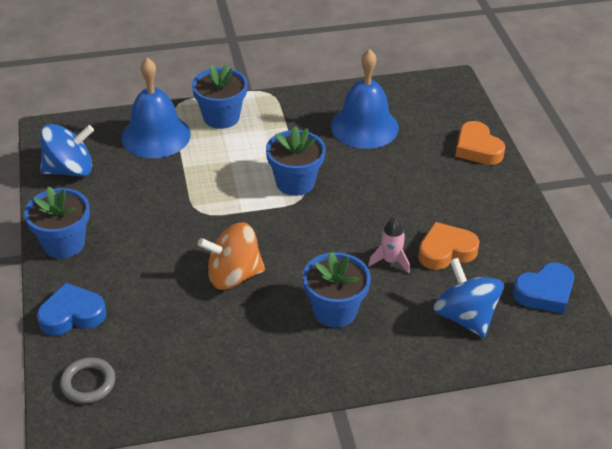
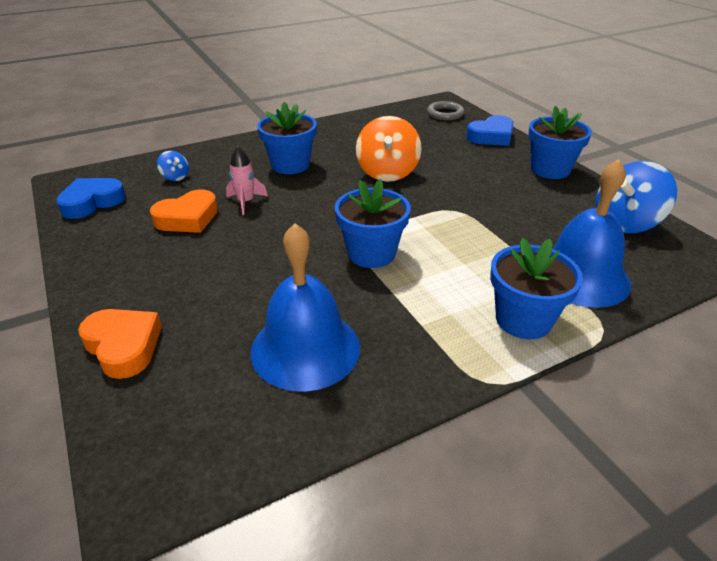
camera: 165 degrees right, 5 degrees down
orange spinning top [198,222,265,290] -> orange spinning top turned 120 degrees clockwise [356,116,422,182]
blue spinning top [433,258,504,338] -> blue spinning top [157,151,189,181], size x0.48

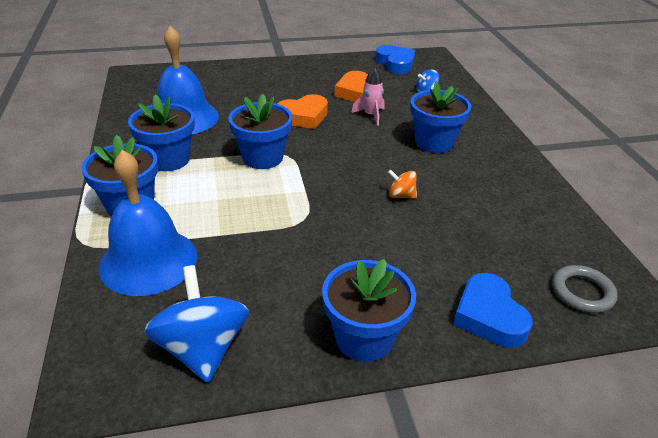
camera: 105 degrees right, 0 degrees up
orange heart [78,309,162,379] -> orange heart moved to [277,94,328,129]
orange spinning top [356,116,422,182] -> orange spinning top [388,169,417,199], size x0.48
none -> blue flower pot [128,94,195,171]

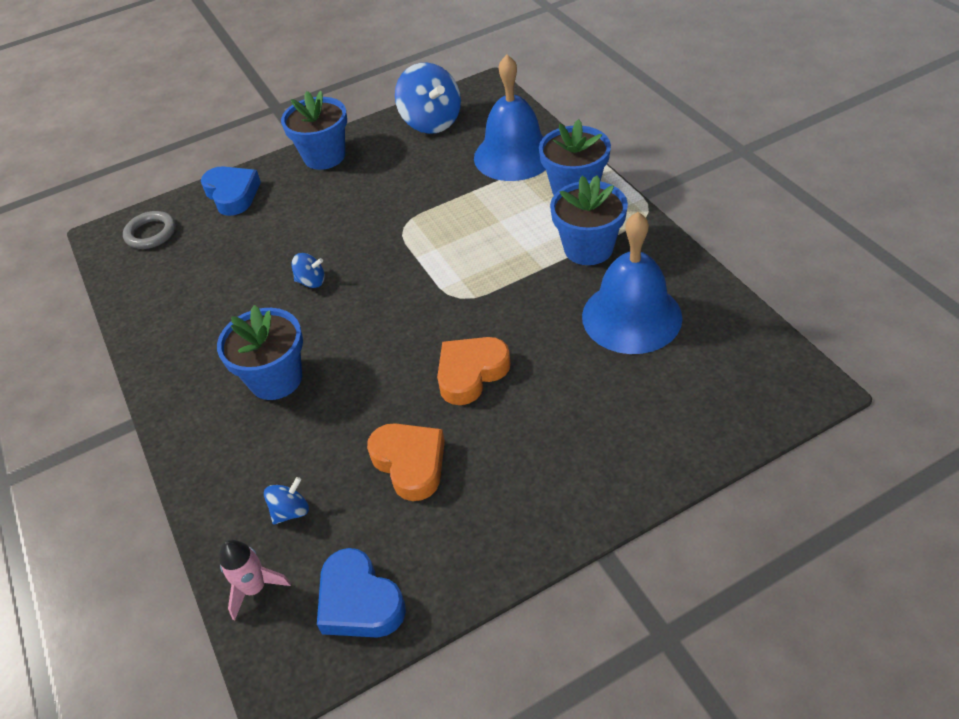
camera: 170 degrees right, 10 degrees up
blue flower pot [228,94,292,169] -> none
pink rocket [351,67,384,126] -> pink rocket moved to [219,540,291,620]
orange spinning top [388,169,417,199] -> blue spinning top [291,253,325,288]

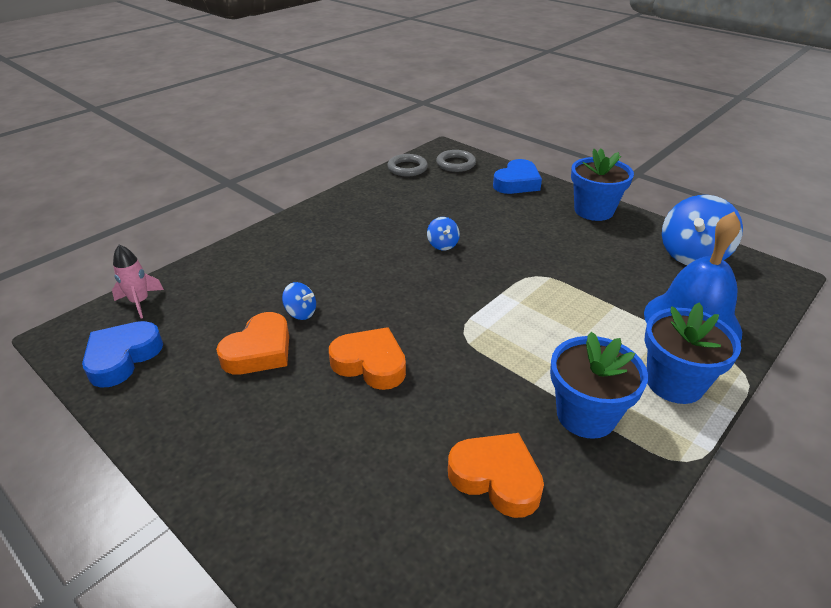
camera: 65 degrees right, 10 degrees down
blue flower pot [217,305,303,400] -> none
blue spinning top [264,477,309,525] -> blue spinning top moved to [282,282,316,320]
blue bell [582,212,682,354] -> orange heart [448,433,544,518]
none -> grey ring [387,154,428,176]

